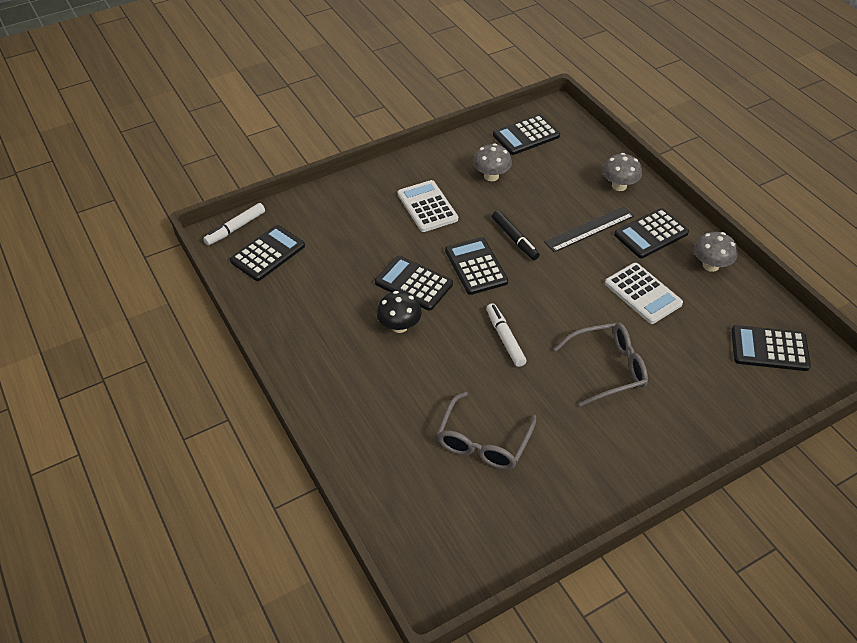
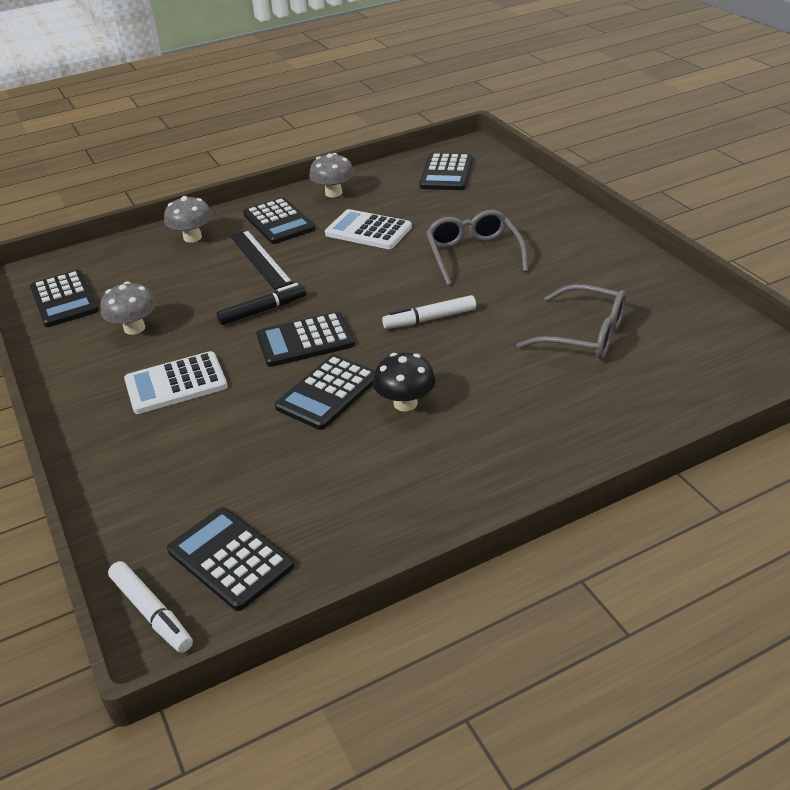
camera: 85 degrees left, 10 degrees down
white calculator [605,263,683,324] -> white calculator turned 120 degrees counterclockwise [325,209,412,249]

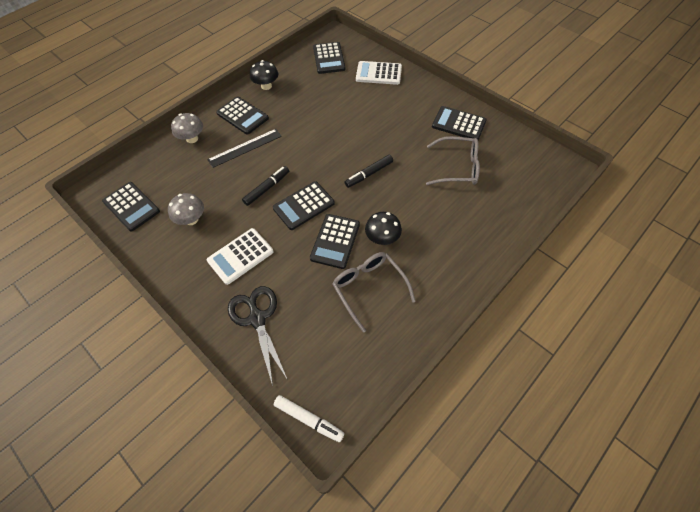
camera: 20 degrees left, 20 degrees up
black calculator [167,507,294,611] -> black calculator moved to [432,106,487,140]
black ruler [230,230,293,290] -> black ruler turned 75 degrees counterclockwise [207,129,282,168]
grey mushroom [309,153,354,197] -> black mushroom [250,60,278,90]
white calculator [325,209,412,249] -> white calculator moved to [356,61,402,85]
white marker [382,295,476,329] -> black marker [344,155,393,188]
grey glasses [426,210,528,286] -> grey glasses moved to [332,252,416,333]
none -> black scissors [228,286,287,386]

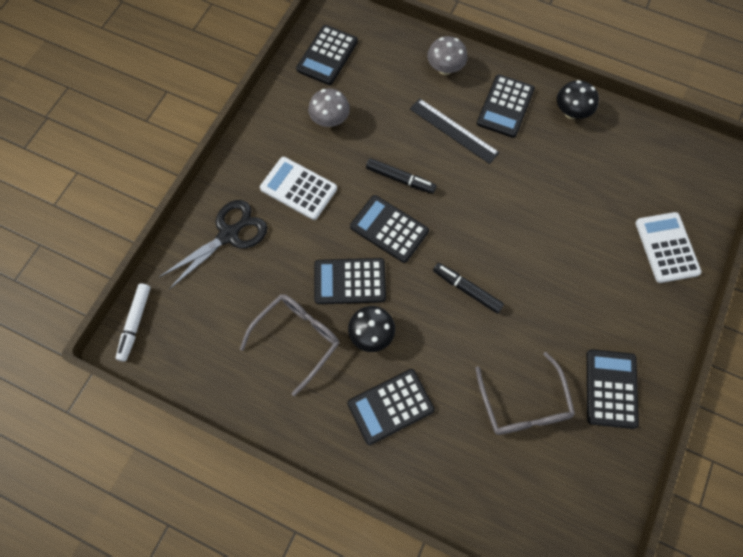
camera: 70 degrees right, 10 degrees up
black calculator [313,42,345,74] -> black calculator moved to [347,369,435,445]

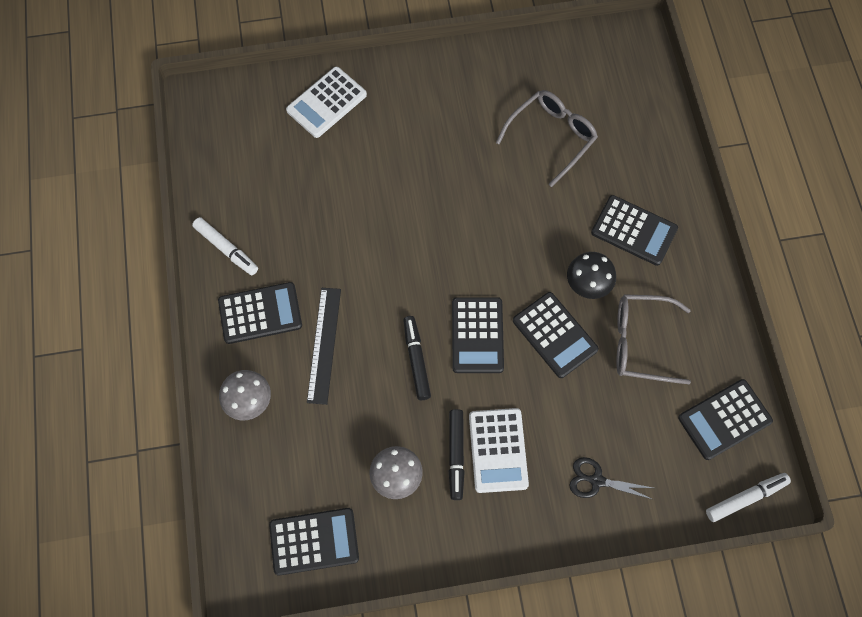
camera: 125 degrees left, 0 degrees up
black scissors [159,200,267,289] -> black scissors [569,457,654,500], size x0.61
black marker [433,263,504,314] -> black marker moved to [449,409,465,500]
black mushroom [557,80,599,119] -> white marker [192,217,258,275]
black calculator [587,349,639,429] -> black calculator moved to [678,379,773,460]

